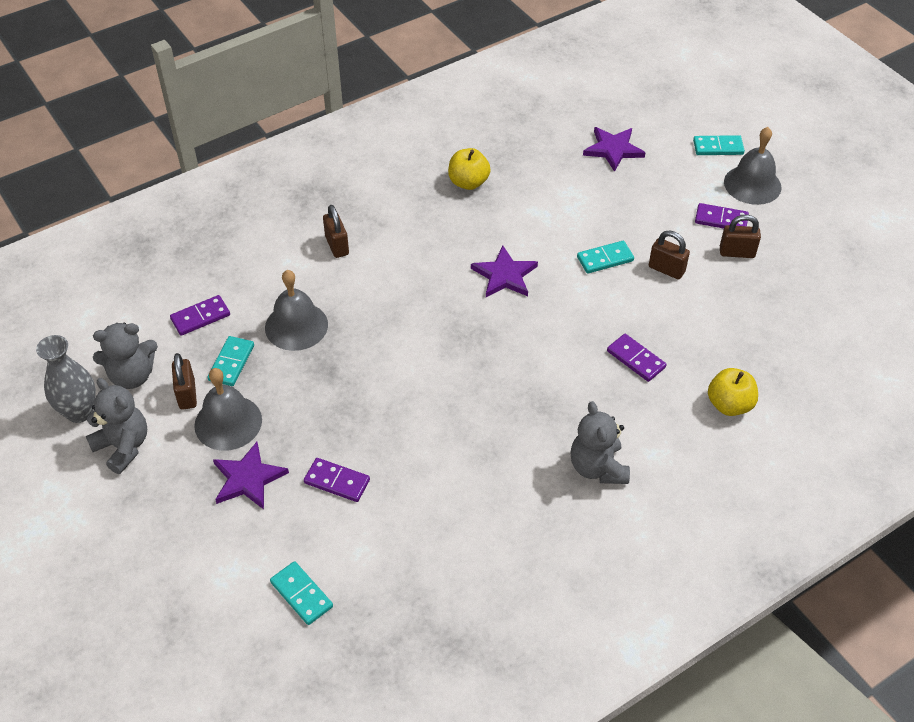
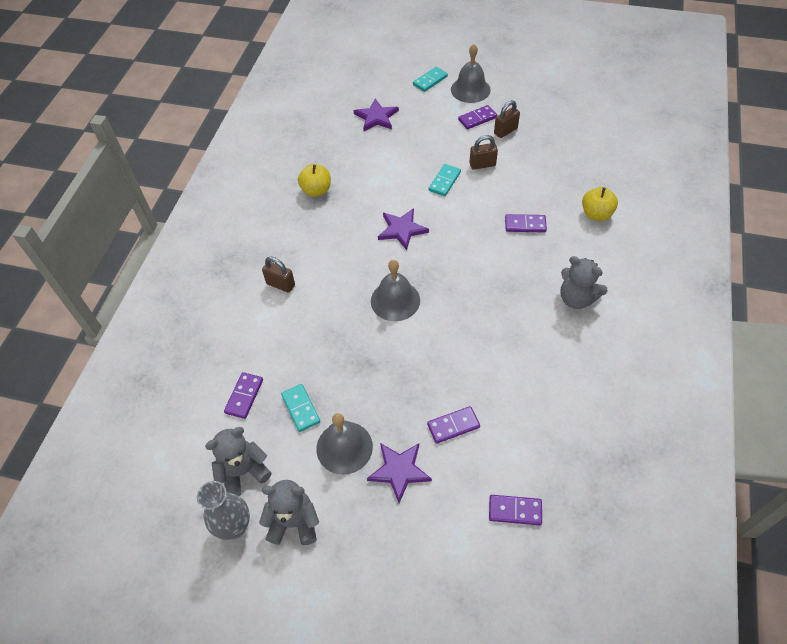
camera: 40 degrees left, 5 degrees up
grey teddy bear [93,323,158,389] -> grey teddy bear turned 150 degrees counterclockwise [205,427,272,496]
brown padlock [172,353,197,410] -> none
grey bell [265,270,328,351] -> grey bell moved to [371,260,420,321]
turquoise domino [270,561,333,625] -> purple domino [489,495,542,525]

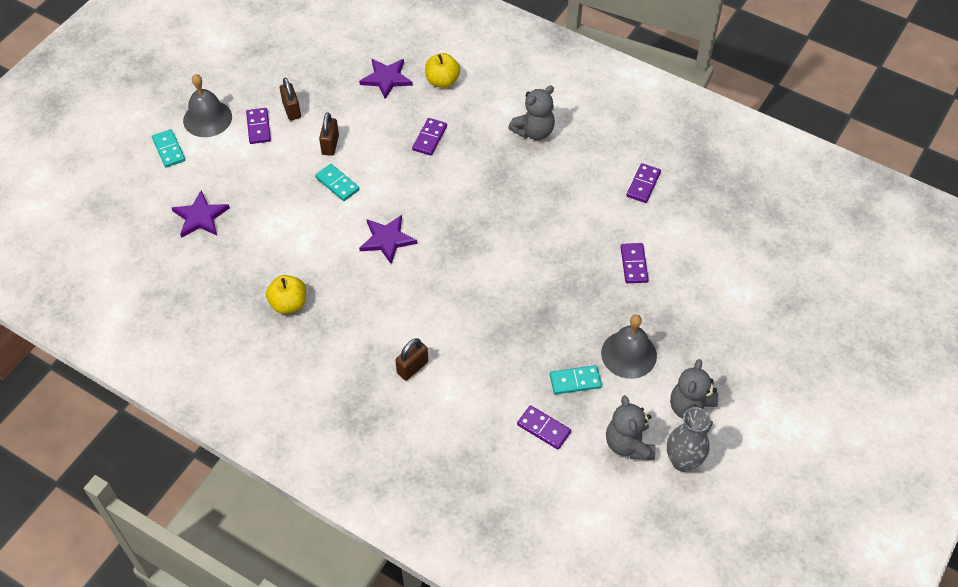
camera: 75 degrees left, 0 degrees up
purple star [367,443,432,503] -> purple star moved to [359,59,413,99]
grey bell [371,260,420,321] -> none
purple domino [489,495,542,525] -> purple domino moved to [627,163,661,203]

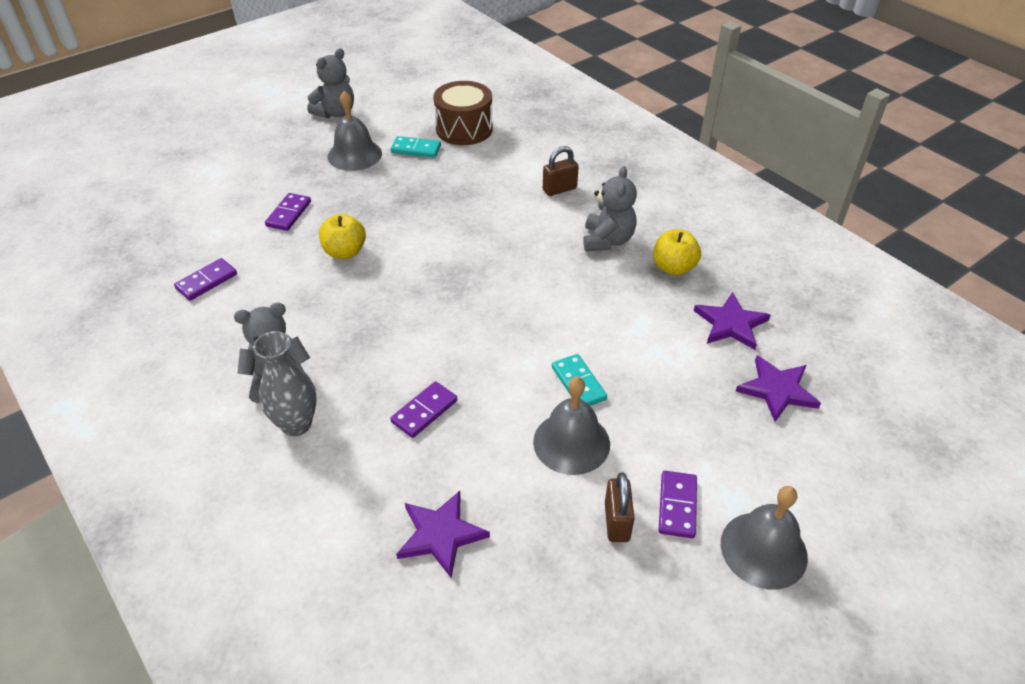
camera: 160 degrees left, 10 degrees down
turquoise domino [152,129,185,167] -> none
brown padlock [319,112,339,156] -> grey bell [533,376,610,475]
purple star [359,215,417,264] -> purple star moved to [694,292,770,350]
yellow apple [425,53,460,88] -> yellow apple moved to [319,214,366,259]
purple domino [517,405,571,449] -> brown drum [433,81,493,145]
grey teddy bear [606,395,655,460] -> grey teddy bear moved to [583,166,637,251]
grey vase [667,407,711,472] -> grey vase moved to [253,331,317,436]

